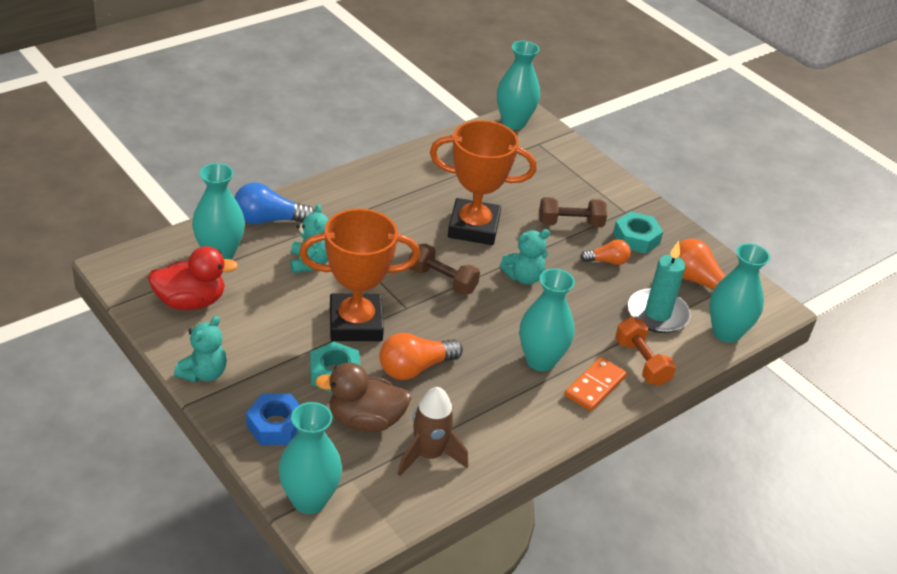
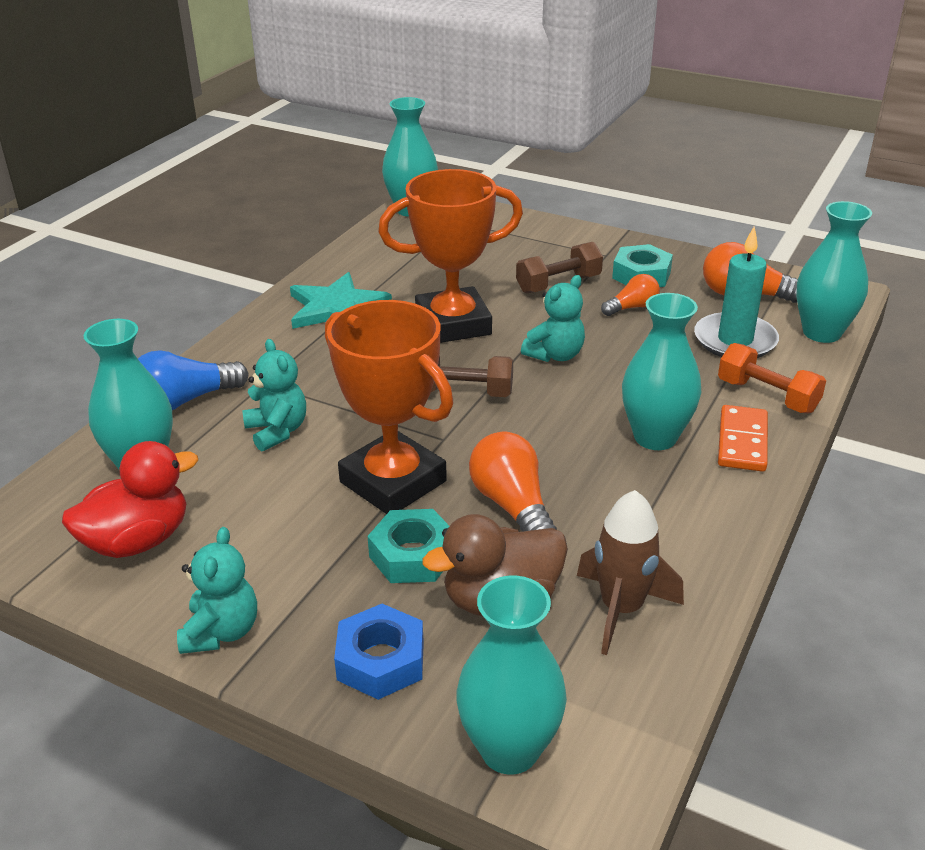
camera: 20 degrees left, 5 degrees down
orange trophy [299,208,420,341] -> orange trophy turned 75 degrees clockwise [325,300,454,514]
orange light bulb [379,333,463,380] -> orange light bulb turned 120 degrees clockwise [469,432,557,531]
none -> turquoise star [290,272,392,329]

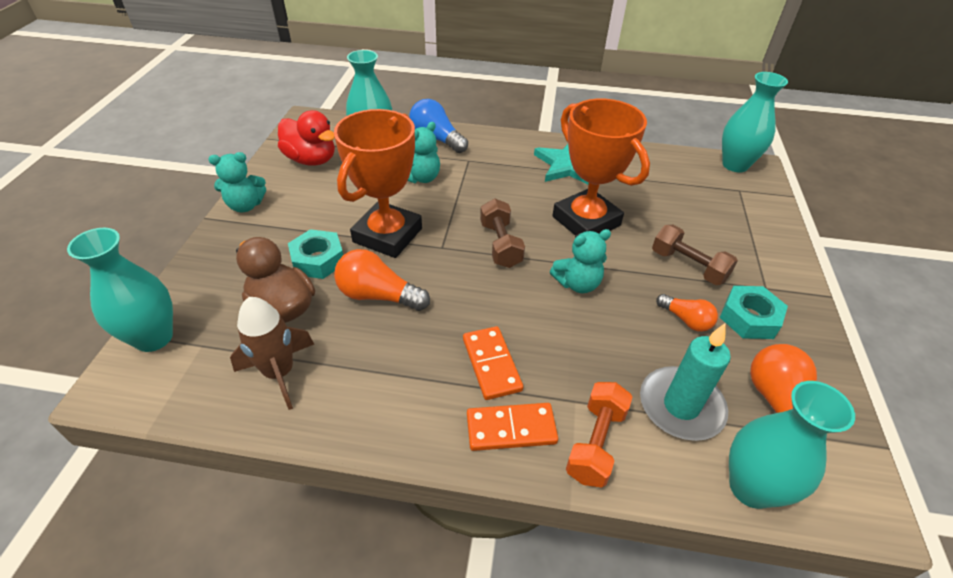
camera: 70 degrees right, 10 degrees up
blue nut [334,604,424,700] -> none
orange light bulb [469,432,557,531] -> orange light bulb turned 120 degrees counterclockwise [334,249,430,311]
turquoise teddy bear [521,275,585,362] -> turquoise teddy bear turned 45 degrees counterclockwise [550,229,611,293]
turquoise vase [622,293,702,450] -> orange domino [463,326,523,400]

